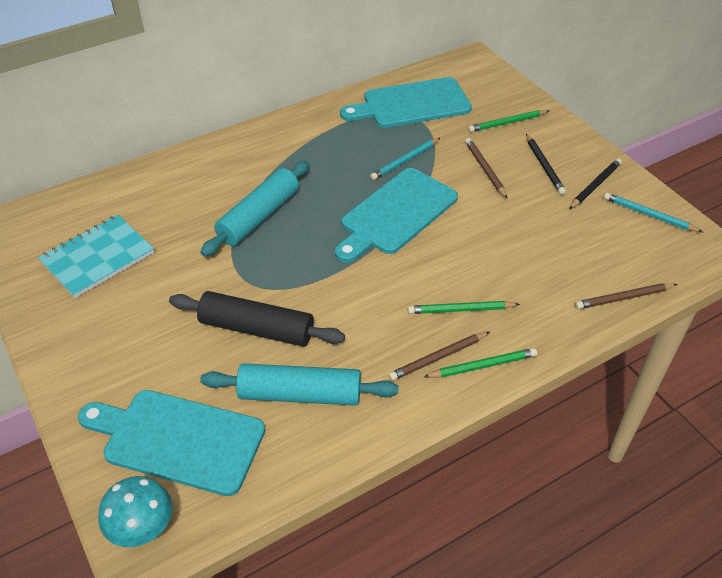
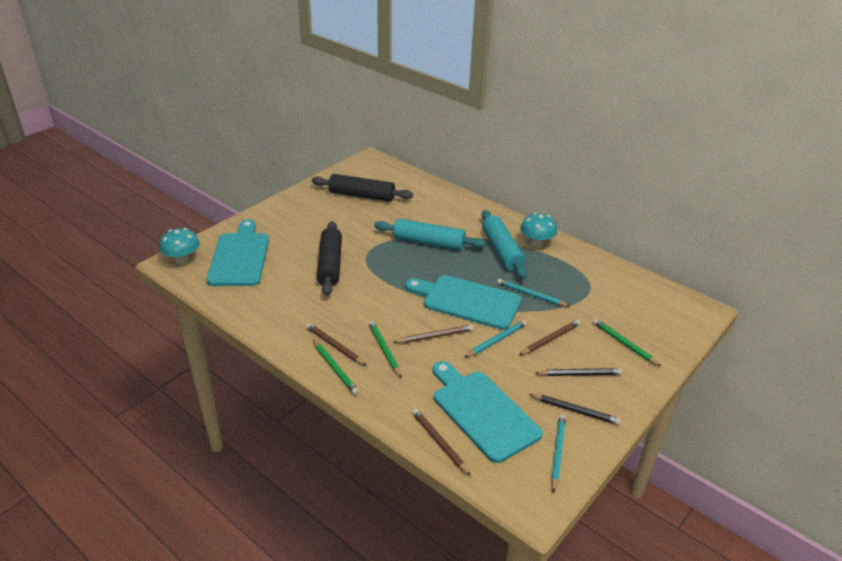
camera: 70 degrees right, 10 degrees down
turquoise notebook [38,215,154,298] -> black rolling pin [311,174,413,202]
turquoise rolling pin [200,363,399,406] -> turquoise rolling pin moved to [482,210,527,279]
turquoise cutting board [340,77,472,128] -> turquoise cutting board moved to [433,361,543,463]
black pencil [526,134,566,195] -> black pencil turned 150 degrees counterclockwise [535,368,623,376]
none -> brown pencil [393,325,474,343]
none -> turquoise pencil [464,320,527,358]
none -> turquoise mushroom [520,213,557,248]

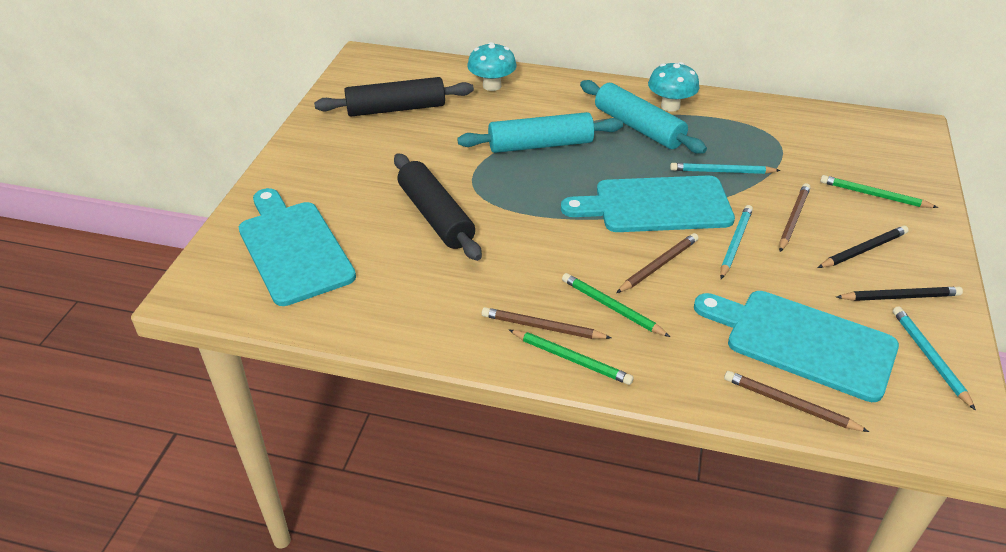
camera: 25 degrees left, 5 degrees up
turquoise mushroom [160,228,200,265] -> turquoise mushroom moved to [467,42,517,91]

